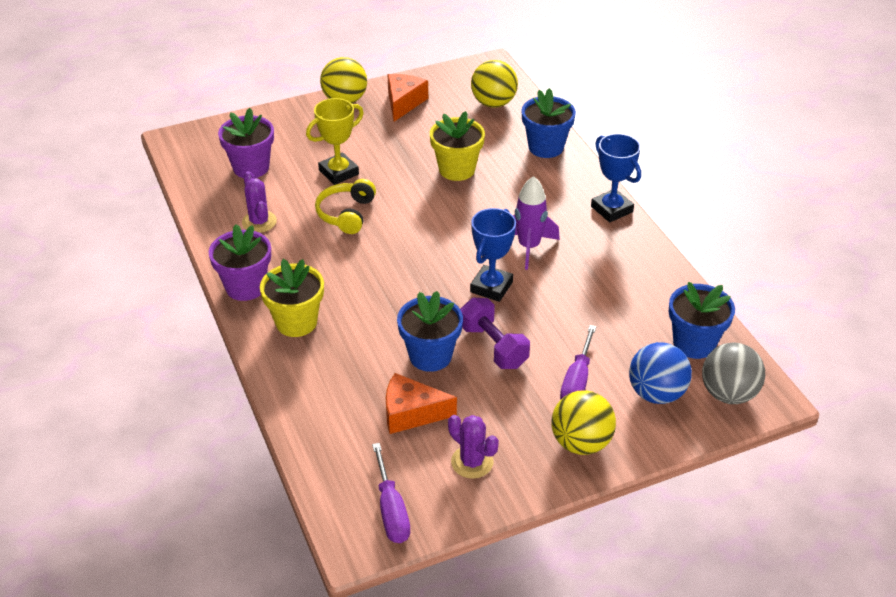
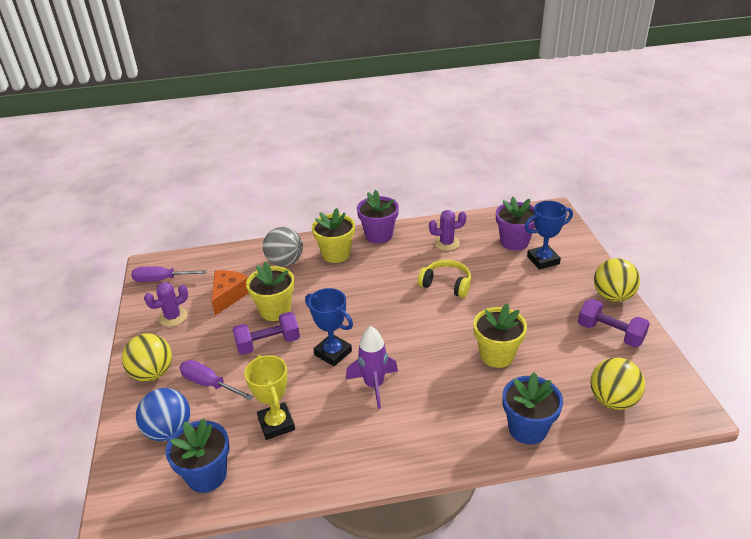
camera: 105 degrees right, 5 degrees down
yellow trophy [306,98,364,185] -> yellow trophy moved to [244,355,295,440]
orange cheese [388,74,428,122] -> purple dumbbell [578,299,650,347]
blue flower pot [397,291,463,372] -> yellow flower pot [246,261,295,321]
blue trophy [591,134,641,222] -> blue trophy moved to [525,201,573,270]
grey ball [702,343,765,404] -> grey ball moved to [263,227,303,267]

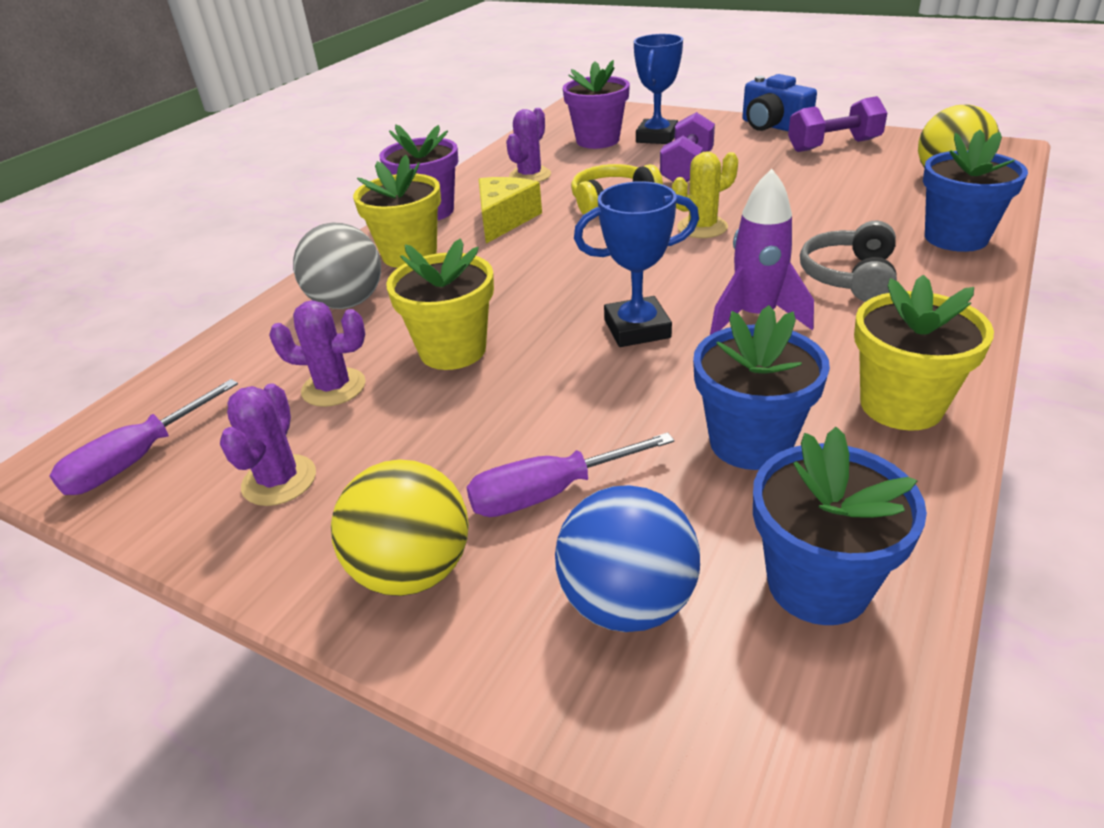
camera: 50 degrees left, 0 degrees up
orange cheese [211,270,249,316] -> purple cactus [269,300,366,407]
purple dumbbell [233,312,300,355] -> purple dumbbell moved to [660,112,715,182]
yellow trophy [244,355,295,440] -> blue flower pot [693,305,830,470]
yellow flower pot [473,303,527,368] -> yellow flower pot moved to [854,275,994,431]
yellow ball [594,258,640,302] -> blue camera [742,74,817,132]
none -> yellow cheese [479,177,542,244]
none -> yellow cactus [672,151,738,238]
none -> grey headphones [800,221,897,302]

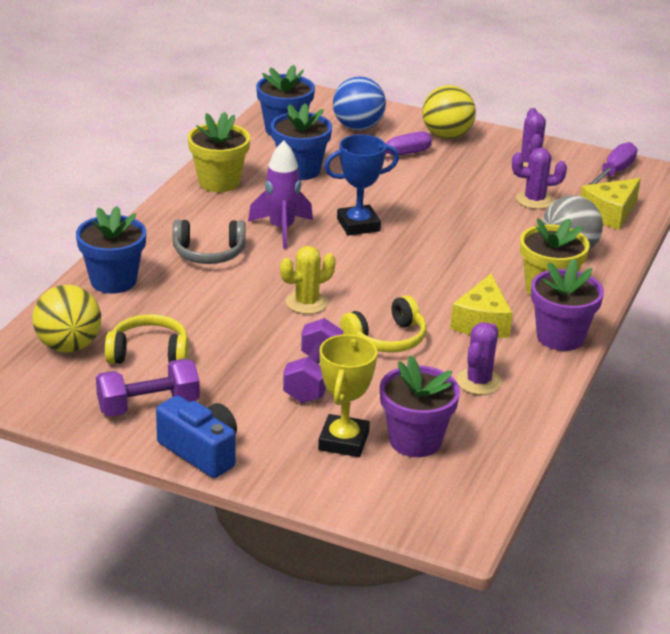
camera: 170 degrees right, 5 degrees down
yellow flower pot [386,239,494,370] -> none
blue trophy [634,34,683,144] -> yellow trophy [318,334,377,457]
grey headphones [800,221,897,302] -> grey headphones turned 75 degrees clockwise [173,219,246,264]
none -> yellow headphones [105,314,189,364]
none -> yellow cheese [581,178,641,230]

